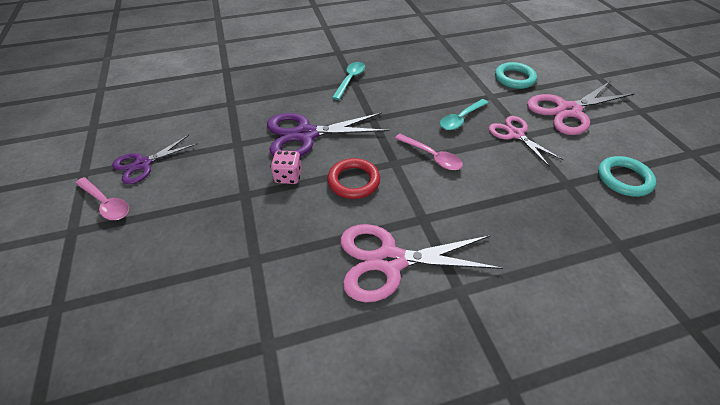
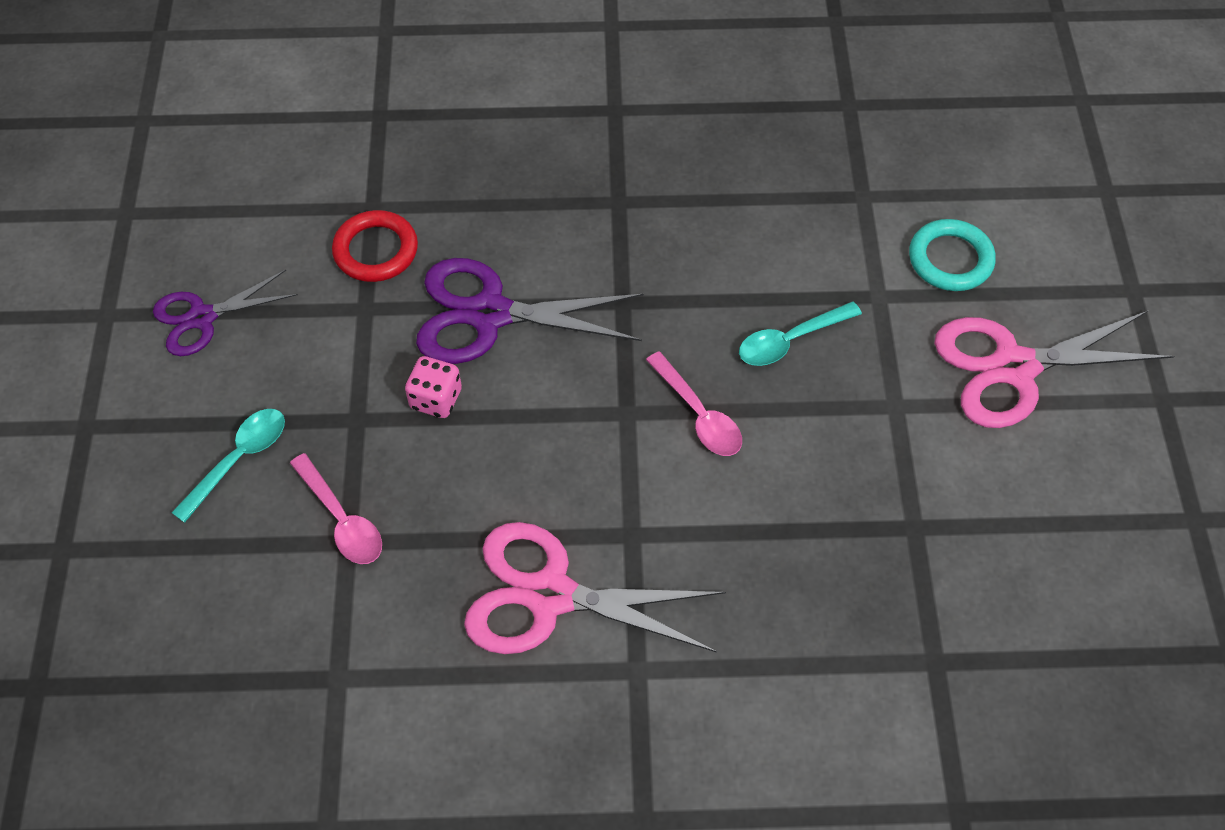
camera: 15 degrees right, 10 degrees up
pink spoon [75,177,129,220] -> pink spoon moved to [290,453,382,564]
red ring [327,158,380,199] -> red ring moved to [332,210,418,282]
turquoise spoon [332,62,365,100] -> turquoise spoon moved to [171,409,285,523]
pink scissors [489,116,564,167] -> none
turquoise ring [598,156,656,197] -> none

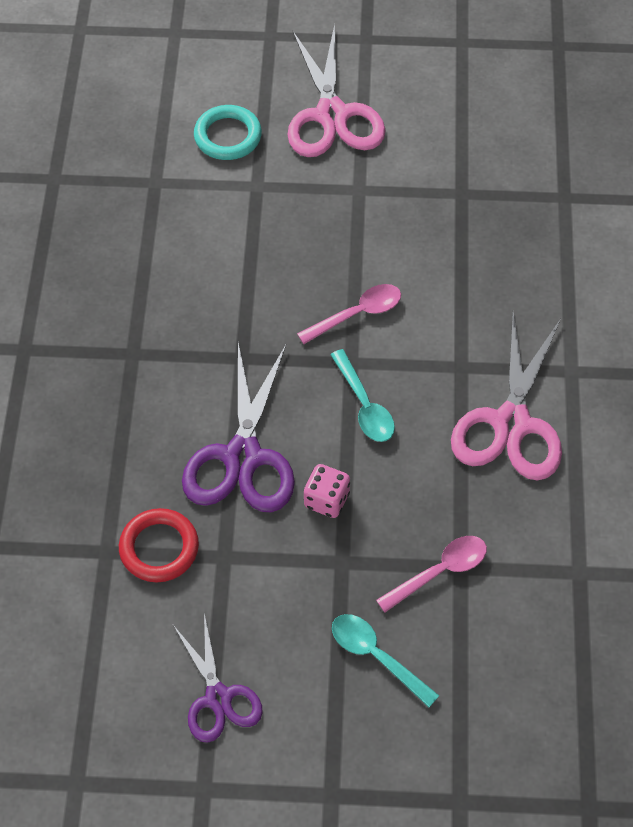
camera: 85 degrees left, 0 degrees up
turquoise spoon [739,301,862,366] -> turquoise spoon moved to [330,349,395,442]

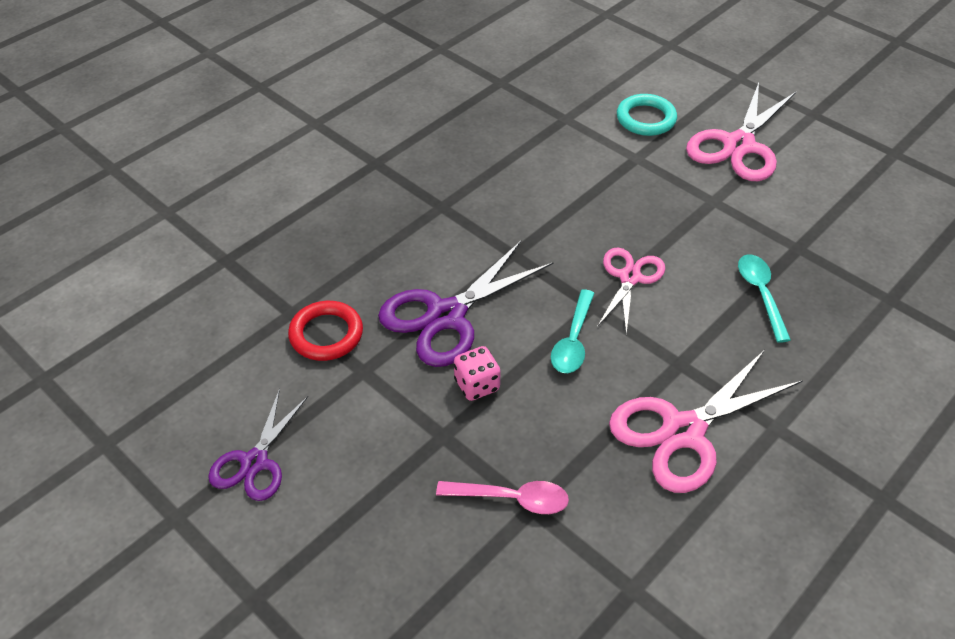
camera: 40 degrees right, 10 degrees down
pink spoon [297,284,401,344] -> pink scissors [597,248,665,335]
turquoise spoon [332,614,439,707] -> turquoise spoon moved to [738,254,791,343]

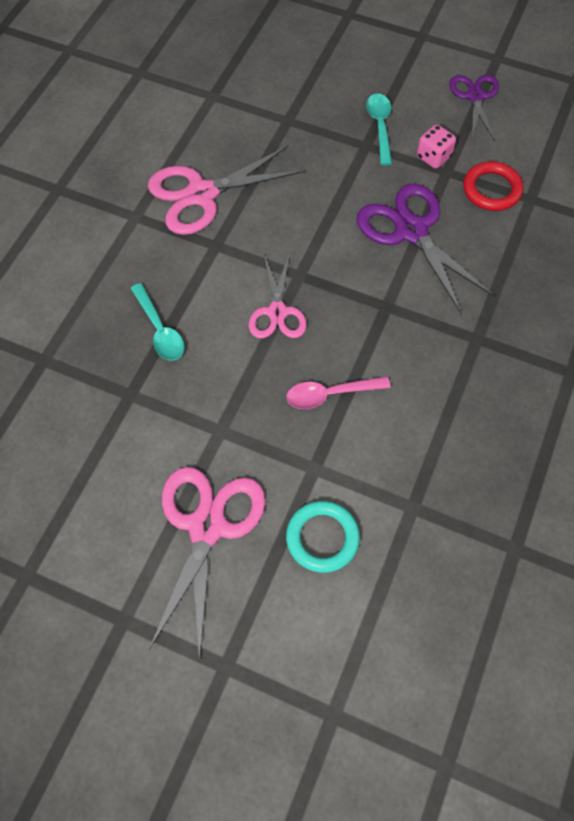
camera: 160 degrees right, 15 degrees up
purple scissors [378,241,553,367] -> purple scissors turned 60 degrees counterclockwise [357,183,495,315]
pink spoon [436,481,569,514] -> pink spoon moved to [286,376,391,409]
pink dice [454,346,501,401] -> pink dice moved to [417,125,456,169]
turquoise spoon [551,289,595,373] -> turquoise spoon moved to [366,94,392,165]
pink scissors [609,350,802,493] -> pink scissors turned 150 degrees counterclockwise [148,146,305,235]

